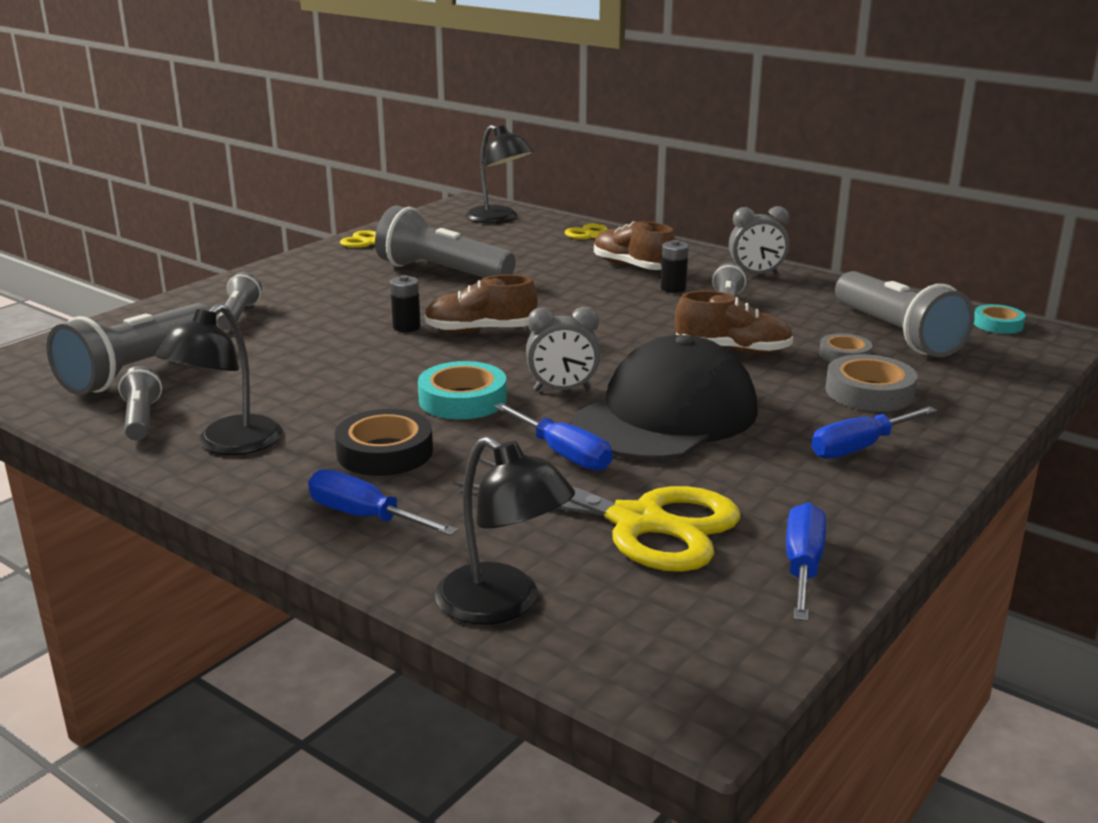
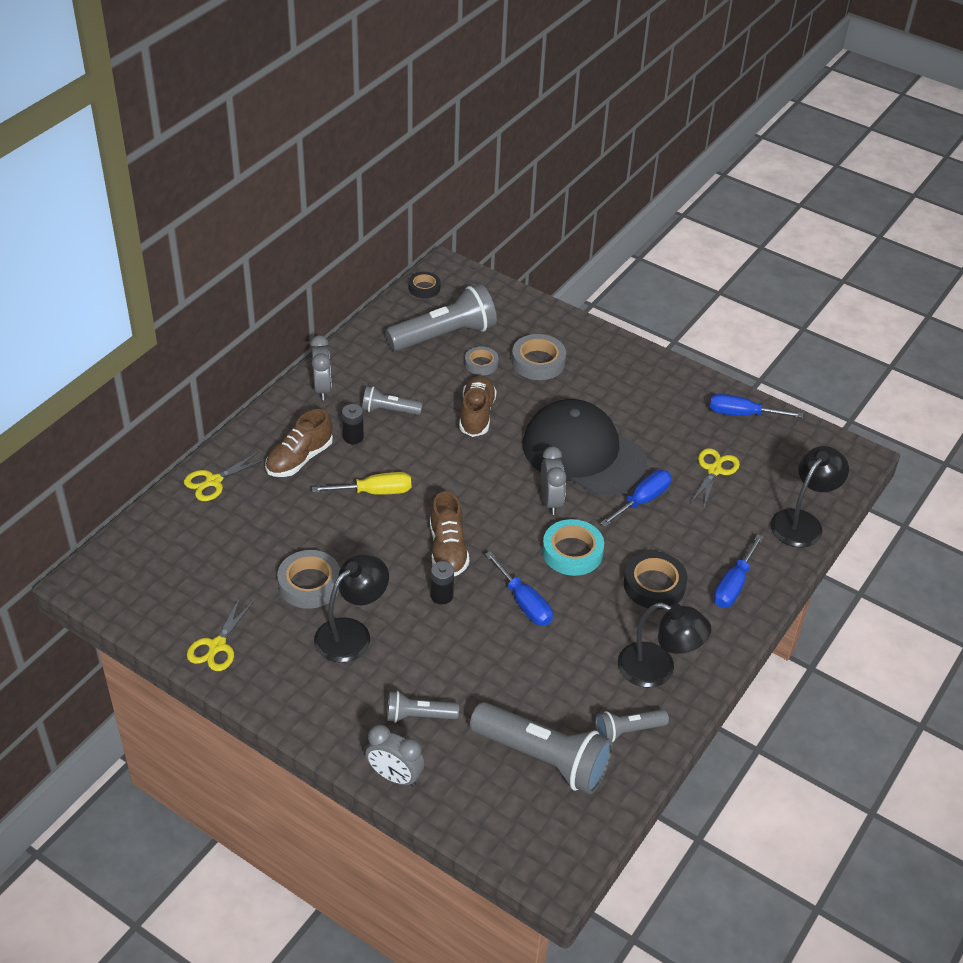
camera: 95 degrees left, 20 degrees up
grey flashlight [375,206,516,278] -> grey tape [277,550,340,609]
yellow scissors [453,458,741,572] -> yellow scissors [690,448,740,510], size x0.52
black lamp [465,125,533,224] -> black lamp moved to [314,555,389,663]
blue screwdriver [811,406,937,459] -> blue screwdriver moved to [485,551,553,626]
turquoise tape [974,304,1026,334] -> black tape [409,272,440,298]
none -> yellow screwdriver [312,472,411,495]
none -> grey clock [365,724,424,787]

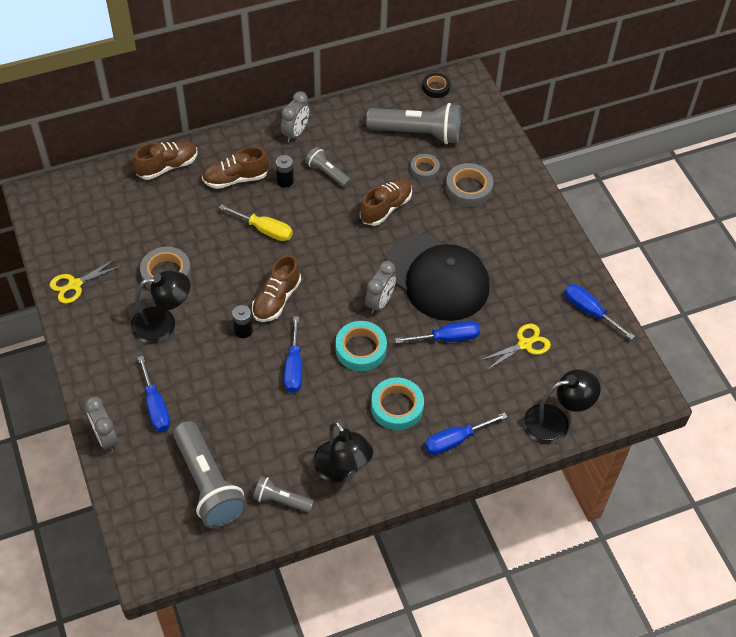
camera: 35 degrees right, 10 degrees up
yellow scissors [184,451,266,501] -> brown shoe [133,140,198,180]
grey flashlight [387,691,459,723] -> blue screwdriver [138,356,170,431]
black cap [523,399,647,496] -> black cap turned 150 degrees clockwise [385,234,490,321]
black tape [624,551,688,610] -> turquoise tape [371,378,424,430]

